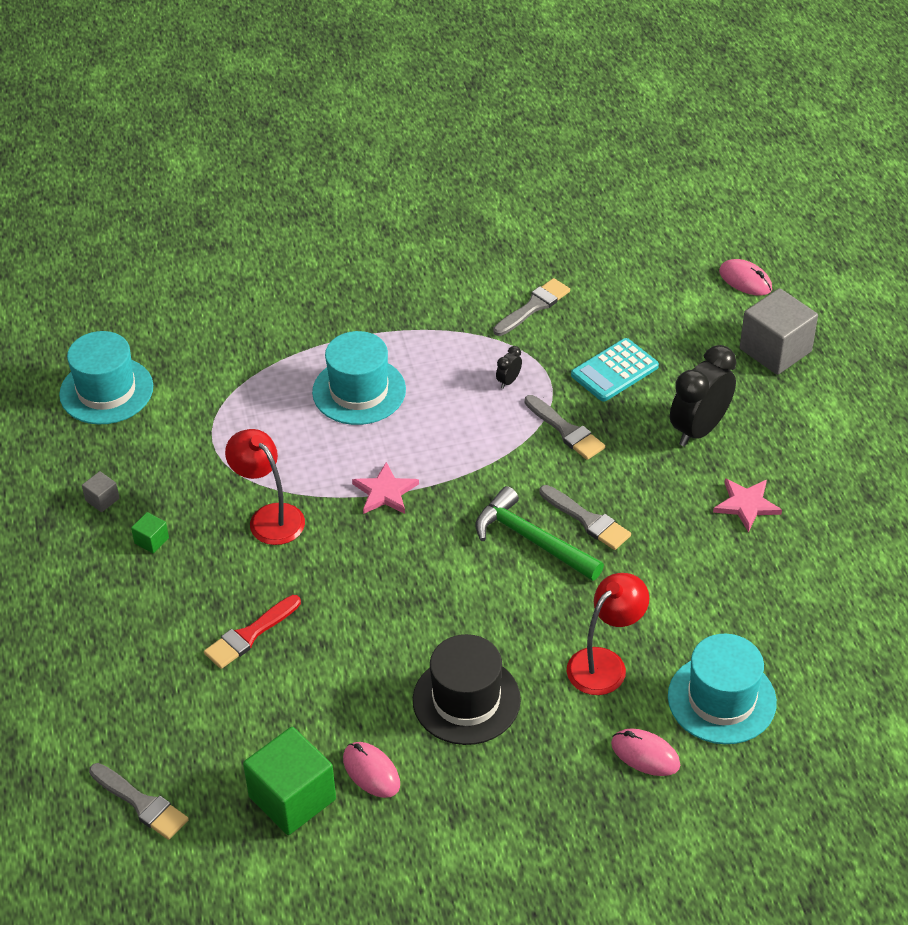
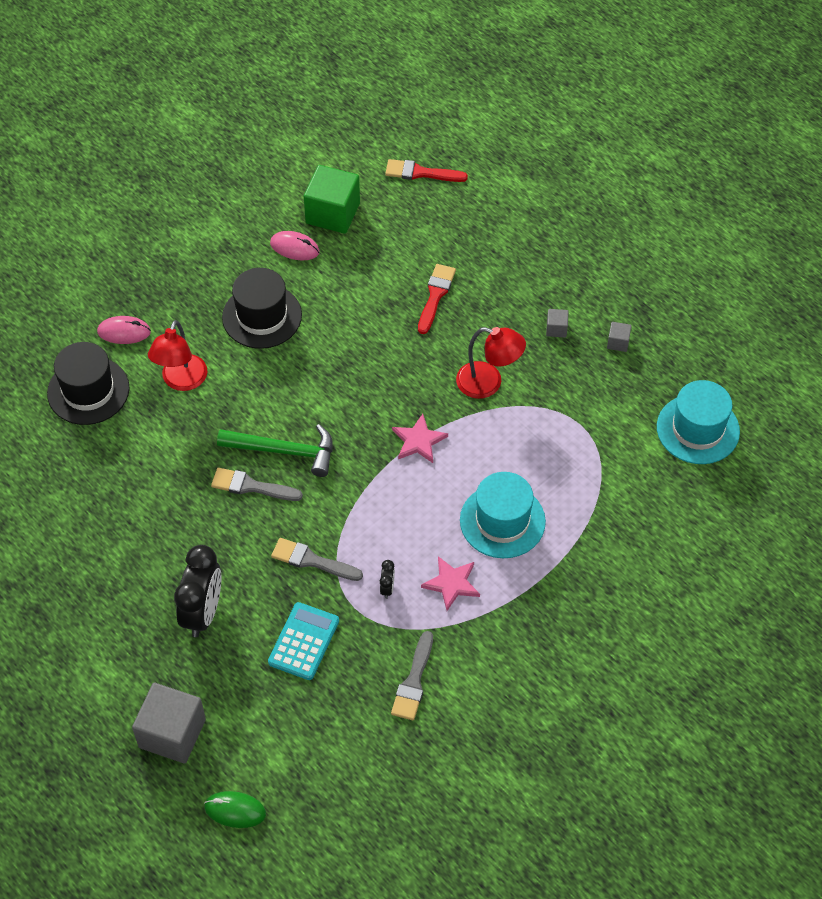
camera: 150 degrees right, 10 degrees up
grey brush [89,763,189,840] -> red brush [385,159,468,182]
green cube [131,512,169,553] -> grey cube [546,309,569,338]
turquoise hat [668,634,777,744] -> black hat [47,342,129,425]
pink star [713,478,782,532] -> pink star moved to [421,556,480,611]
pink mouse [719,259,772,296] -> green mouse [204,791,266,828]

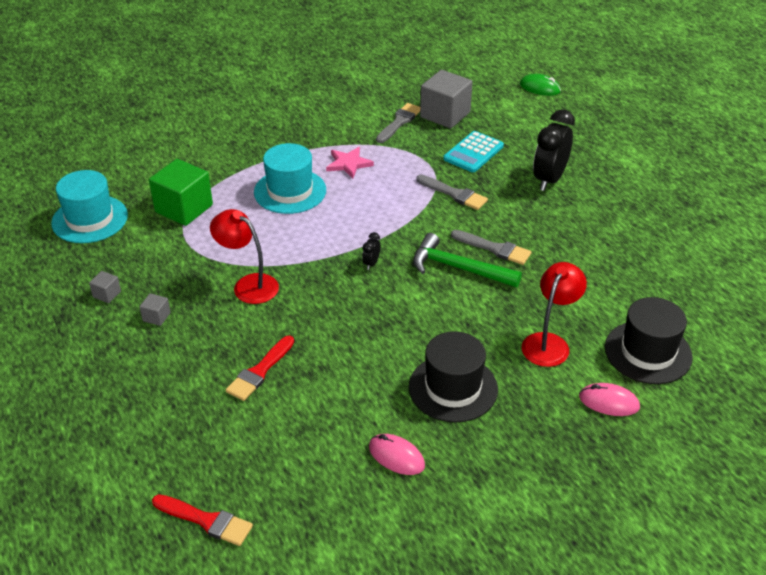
camera: 165 degrees left, 15 degrees down
grey cube [132,683,206,763] -> grey cube moved to [420,70,472,128]
green cube [304,165,360,234] -> green cube moved to [149,159,213,226]
black clock [380,560,395,599] -> black clock moved to [362,232,380,270]
pink star [392,414,448,463] -> none

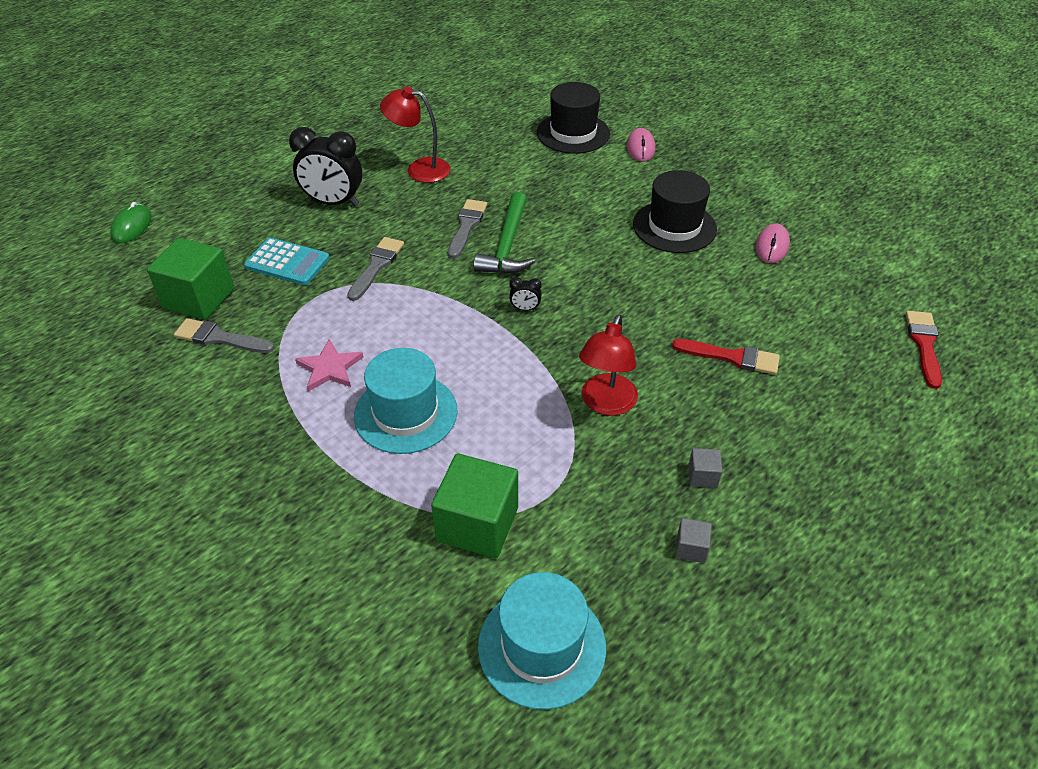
camera: 105 degrees left, 5 degrees up
grey cube [420,70,472,128] -> green cube [147,238,234,320]
red lamp [522,262,587,367] -> red lamp moved to [380,87,451,183]

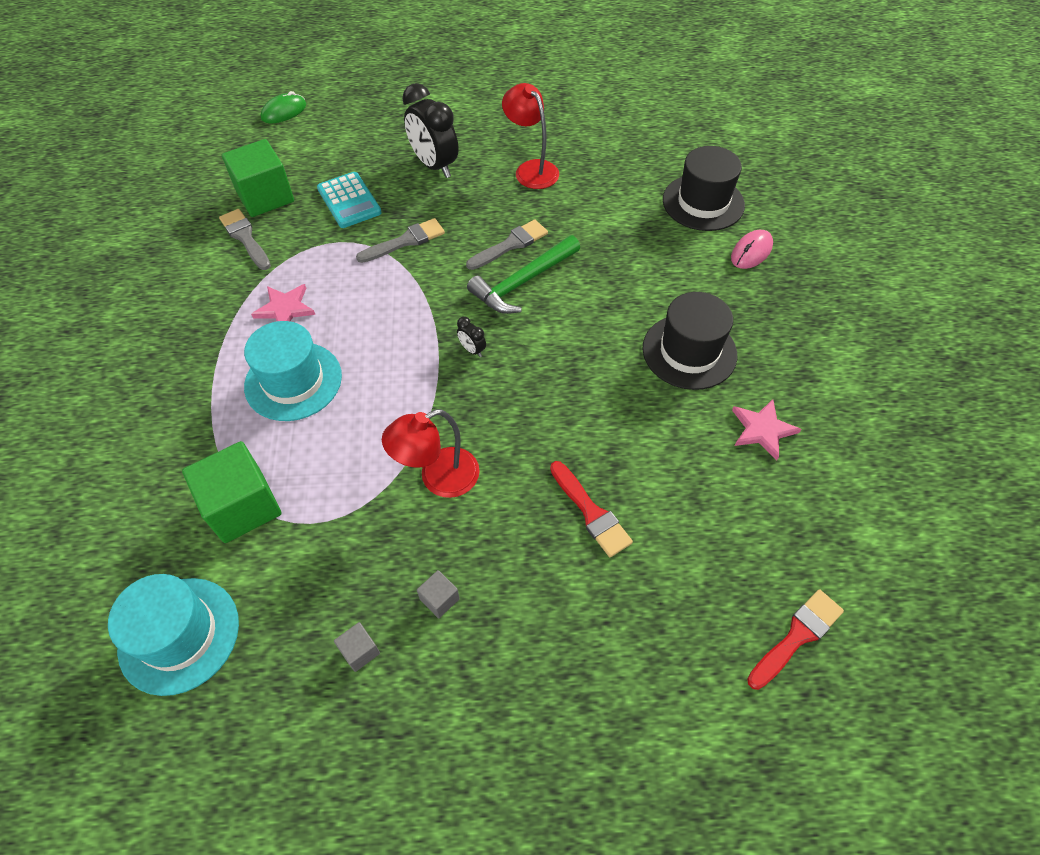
camera: 40 degrees right, 10 degrees up
pink mouse [755,223,790,263] -> pink star [732,399,801,460]

